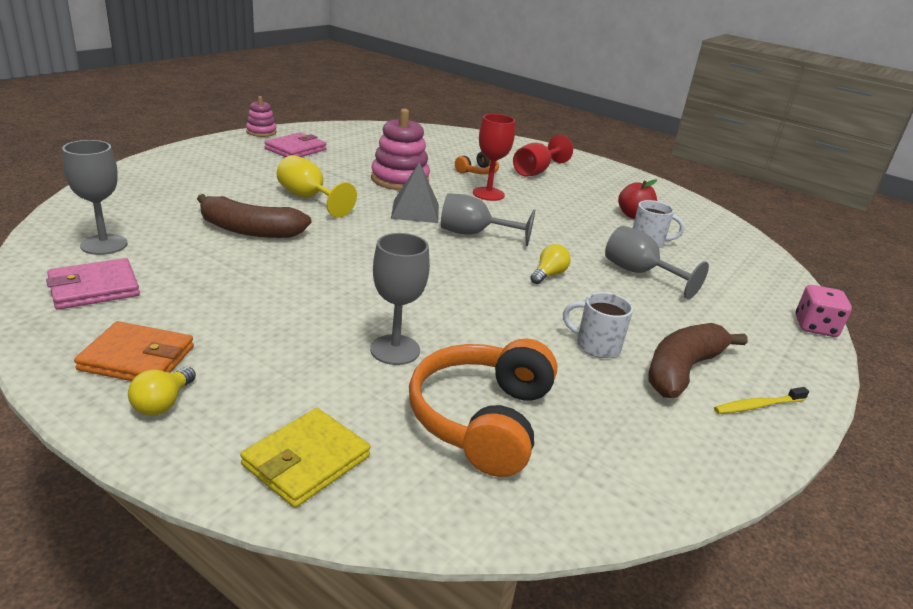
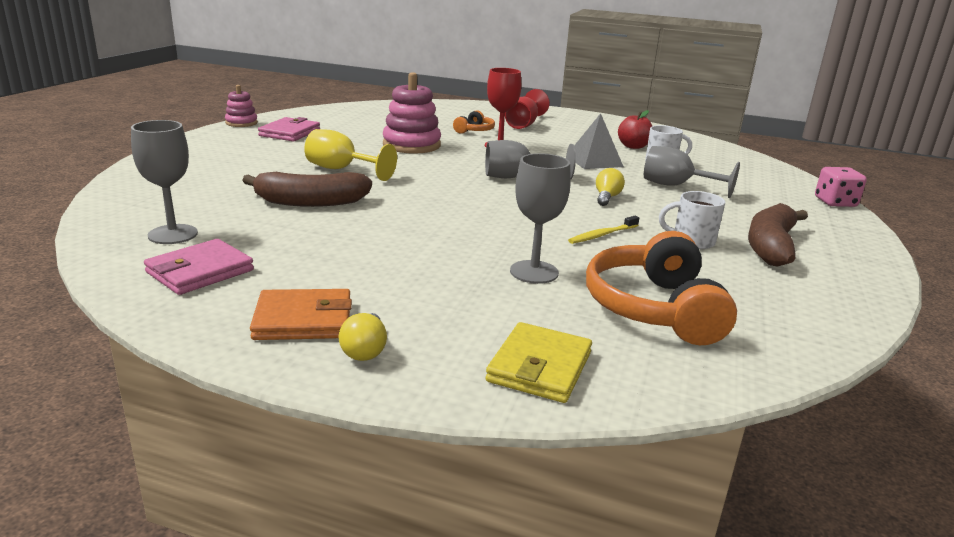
camera: 15 degrees left, 5 degrees down
grey pyramid [391,162,439,223] -> grey pyramid moved to [574,113,624,169]
yellow toothbrush [714,387,809,414] -> yellow toothbrush moved to [568,216,639,244]

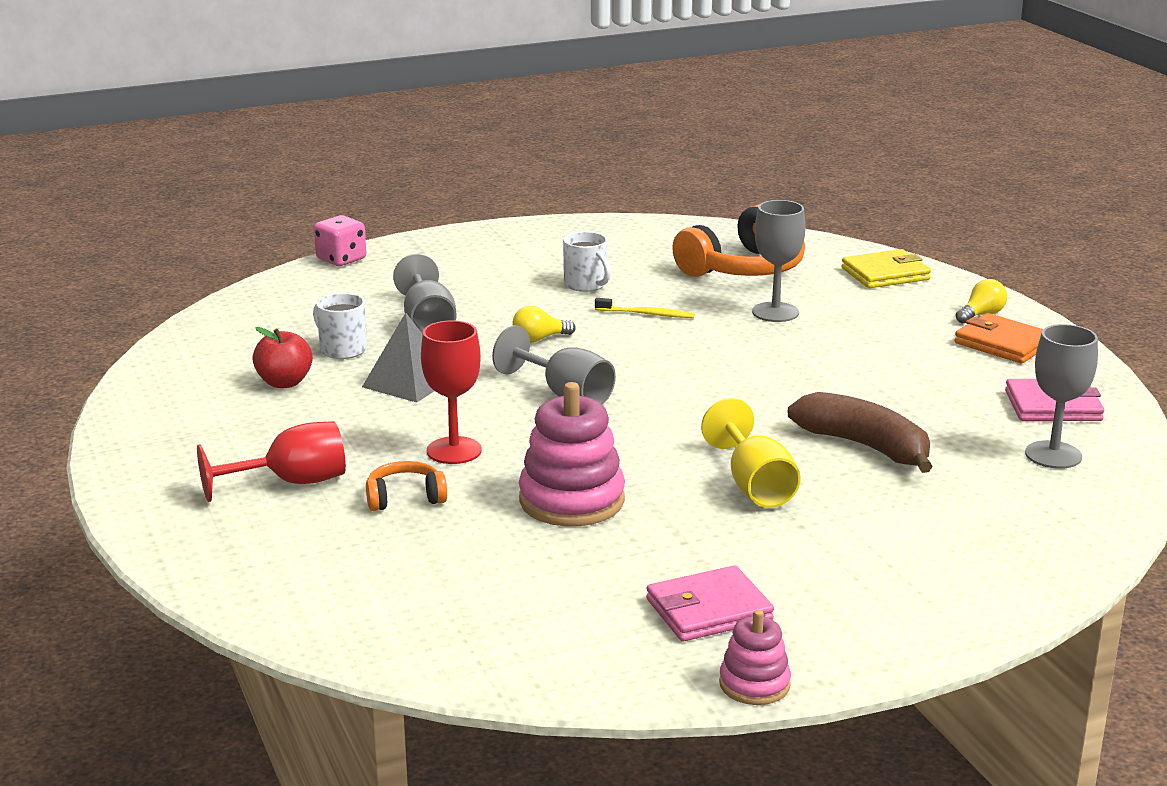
camera: 130 degrees left, 0 degrees up
brown banana [748,203,808,267] -> none

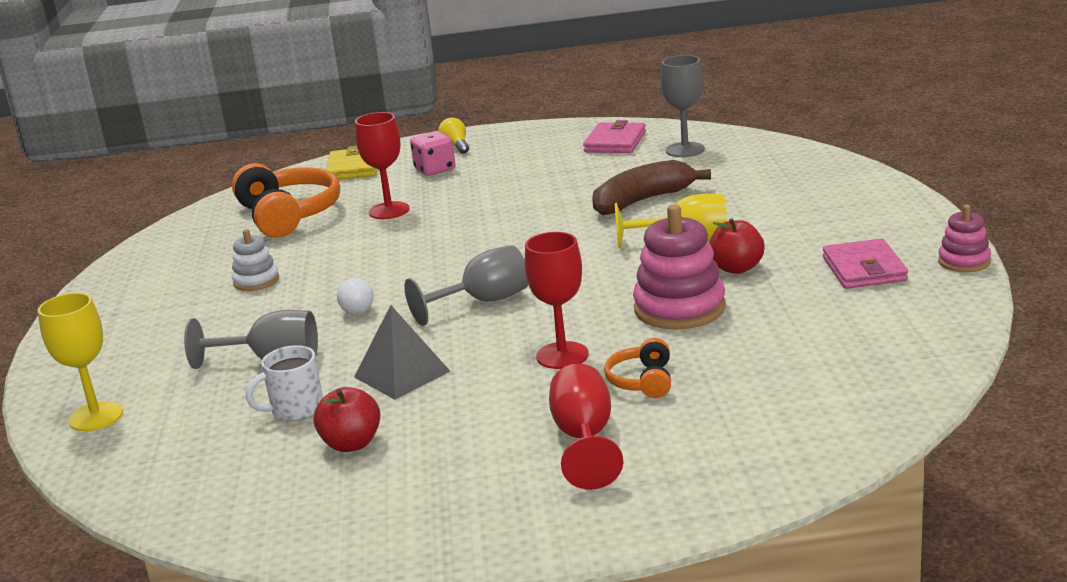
camera: 70 degrees left, 0 degrees up
pink dice [314,215,366,266] -> pink dice moved to [410,131,456,176]
yellow light bulb [512,306,576,343] -> white light bulb [337,278,374,314]
white mug [563,231,611,292] -> white stacking toy [232,229,279,291]
yellow toothbrush [595,298,695,318] -> none
grey goblet [752,200,805,322] -> red goblet [355,112,410,219]
orange wallet [954,313,1043,363] -> none
none -> yellow goblet [37,293,123,431]
none -> red apple [709,219,764,274]

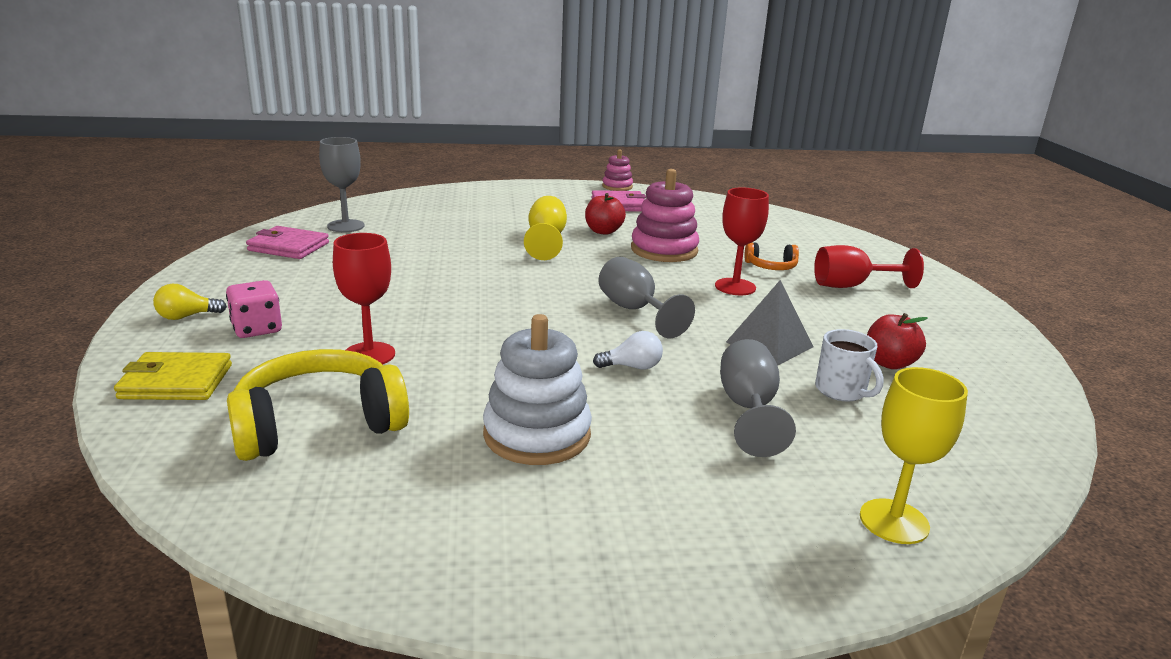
camera: 95 degrees left, 0 degrees up
orange headphones [232,163,340,238] -> yellow headphones [227,349,409,461]
white stacking toy [232,229,279,291] -> white stacking toy [483,314,592,465], size x1.78
brown banana [592,160,711,215] -> none

